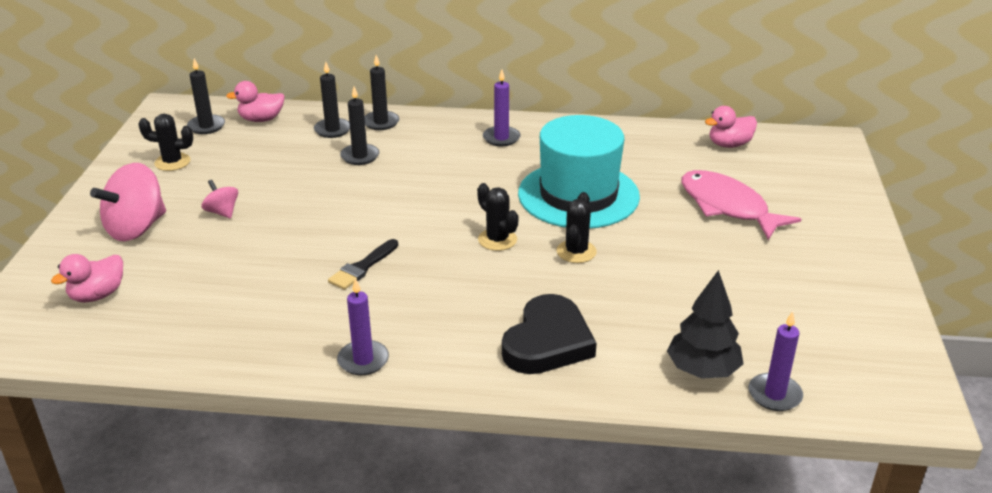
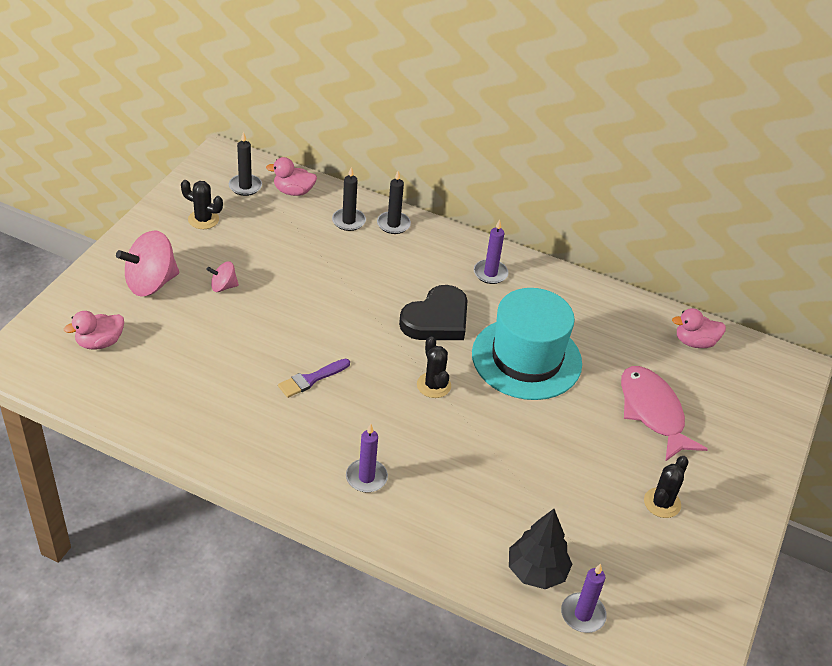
camera: 15 degrees right, 10 degrees up
pink spinning top [201,180,238,219] -> pink spinning top turned 75 degrees counterclockwise [206,261,239,292]
black brush [328,239,398,290] -> purple brush [278,359,350,398]
purple candle [337,278,389,375] -> purple candle moved to [346,424,388,492]
black candle [340,86,379,165] -> none
black heart [502,294,597,374] -> black heart moved to [399,285,468,340]
black cactus [556,192,597,263] -> black cactus moved to [644,456,689,518]

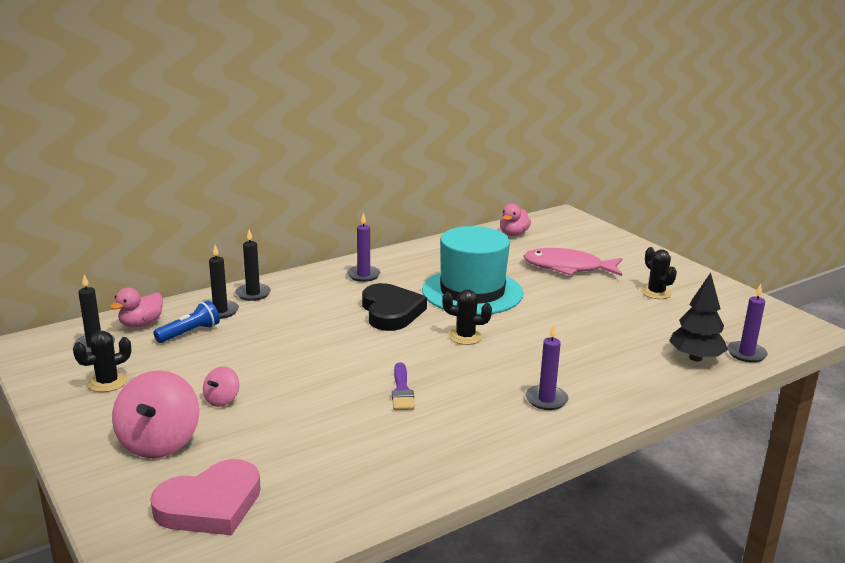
camera: 55 degrees left, 20 degrees down
pink duck [64,311,124,350] -> pink heart [150,459,261,535]
none -> blue flashlight [153,300,220,343]

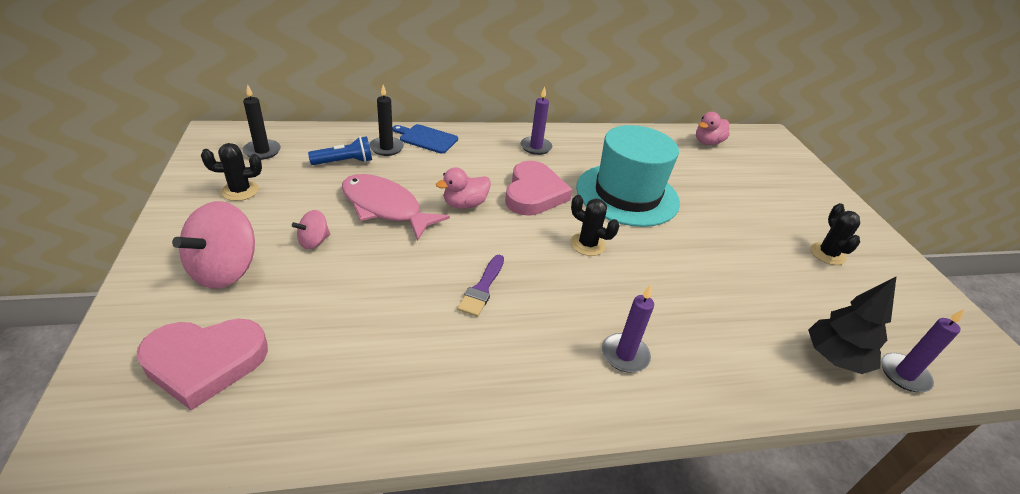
camera: 20 degrees right, 15 degrees up
pink duck [110,288,163,328] -> pink duck moved to [436,167,491,209]
black candle [235,229,271,301] -> blue cutting board [392,124,458,154]
black heart [362,283,427,331] -> pink heart [505,161,573,216]
pink fish [523,248,622,276] -> pink fish moved to [342,174,450,241]

